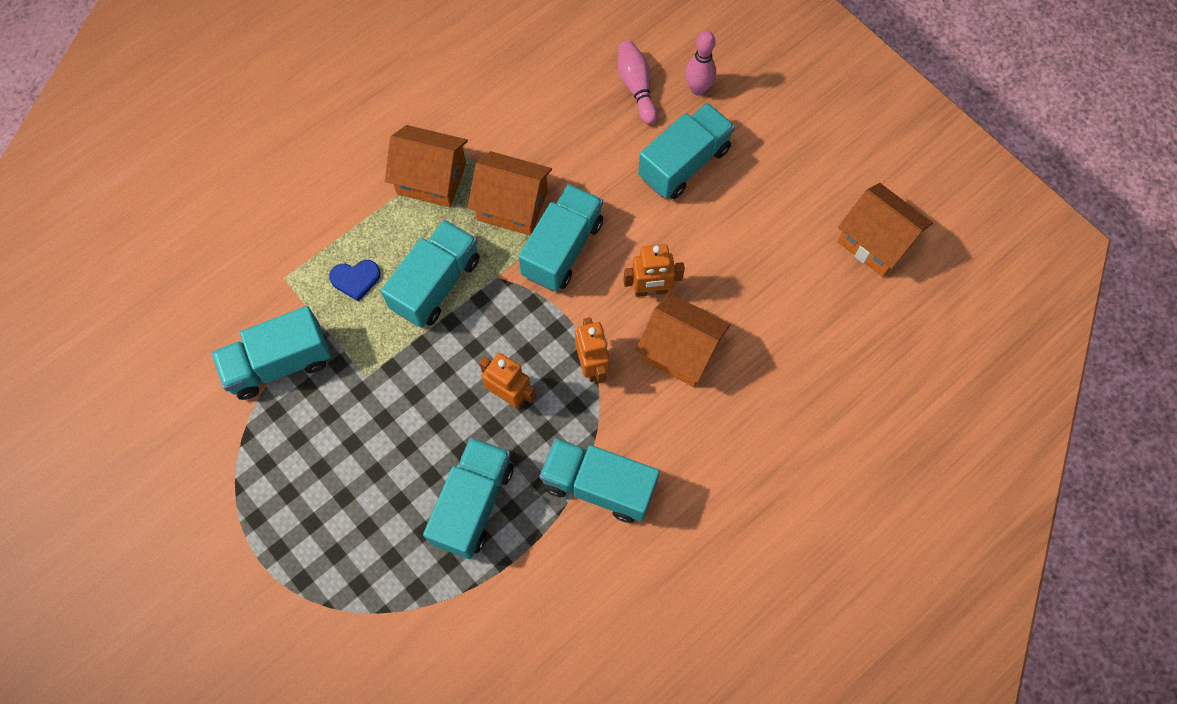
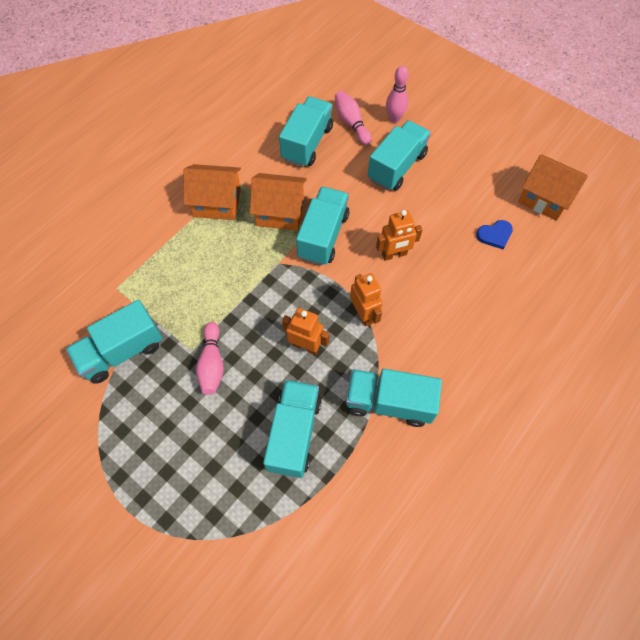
camera: 10 degrees left, 5 degrees down
blue heart [329,260,381,301] -> blue heart moved to [476,220,513,249]
turquoise truck [381,220,480,328] -> turquoise truck moved to [279,96,333,167]
orange house [636,293,730,387] -> none
none -> pink bowling pin [196,322,224,395]

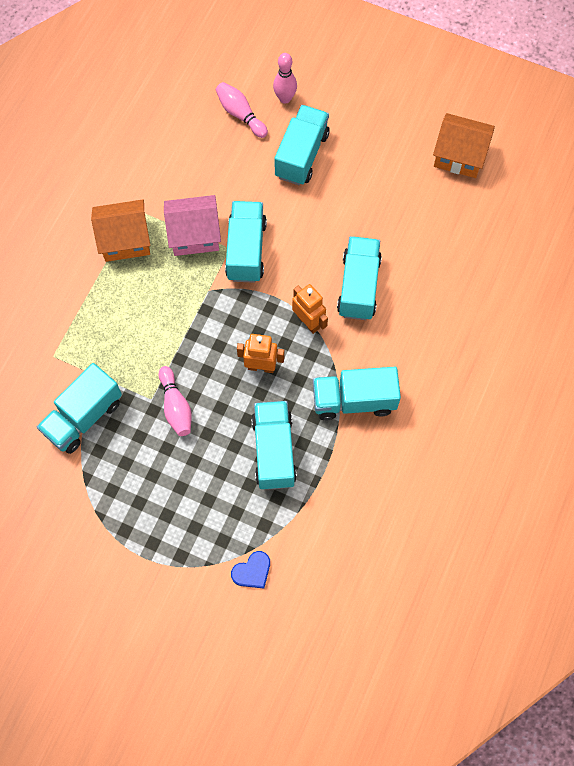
camera: 15 degrees left, 5 degrees up
orange house [250,173,307,231] -> pink house [164,195,221,256]
turquoise truck [279,96,333,167] -> turquoise truck moved to [337,236,382,320]
orange robot [376,210,422,261] -> none
blue heart [476,220,513,249] -> blue heart moved to [231,551,270,589]

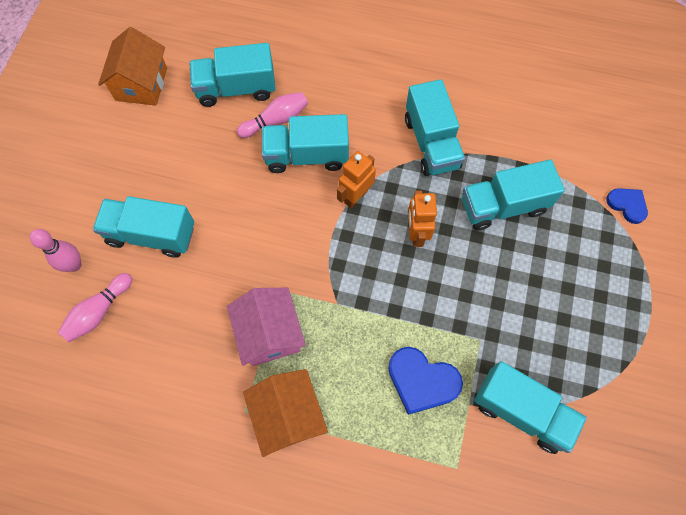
camera: 100 degrees left, 0 degrees up
pink bowling pin [158,366,192,436] -> pink bowling pin moved to [237,92,308,138]
turquoise truck [225,201,267,283] -> turquoise truck moved to [189,43,276,107]
none -> blue heart [388,347,463,415]

